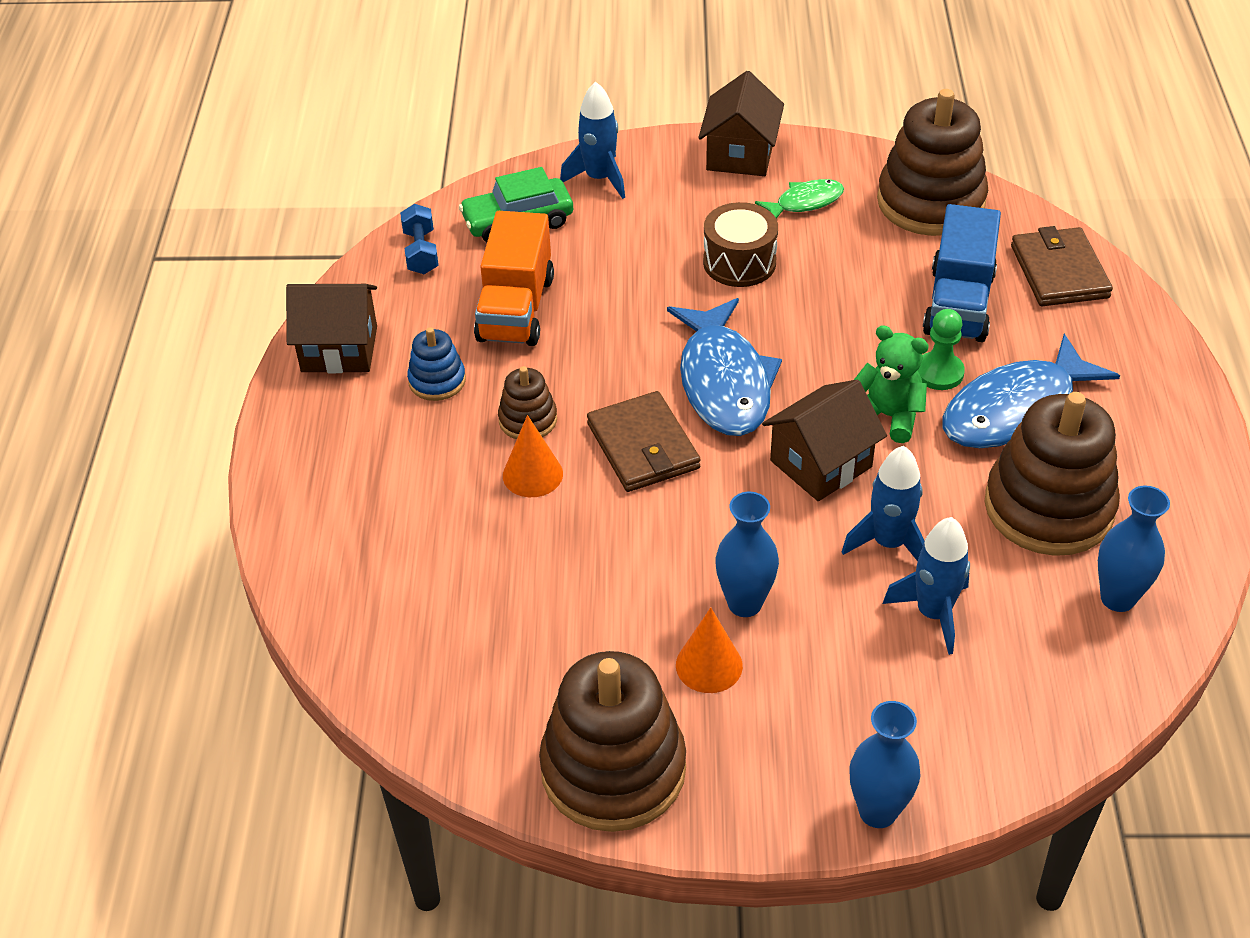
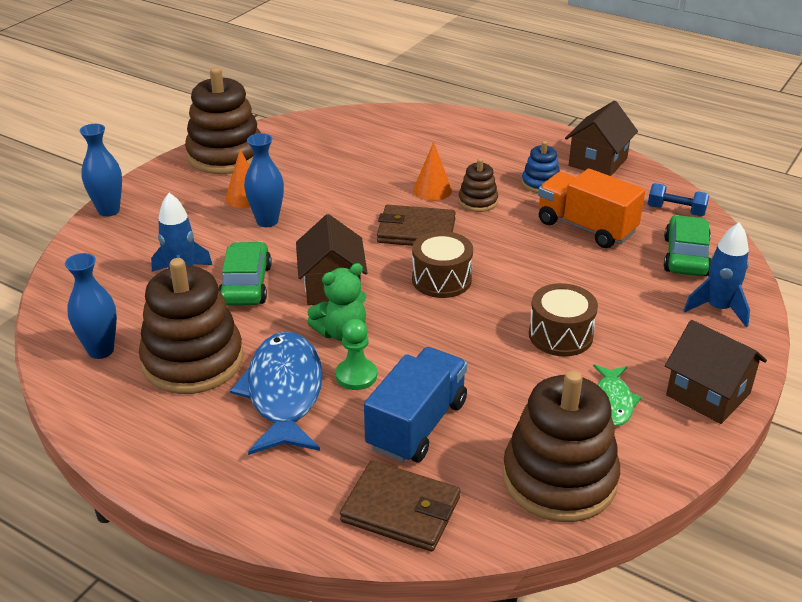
camera: 120 degrees right, 10 degrees down
blue fish [667,298,782,436] -> brown drum [412,231,473,298]
blue rocket [842,446,924,561] -> green car [218,242,272,305]
blue truck [923,204,1001,342] -> blue truck turned 75 degrees clockwise [364,347,467,463]

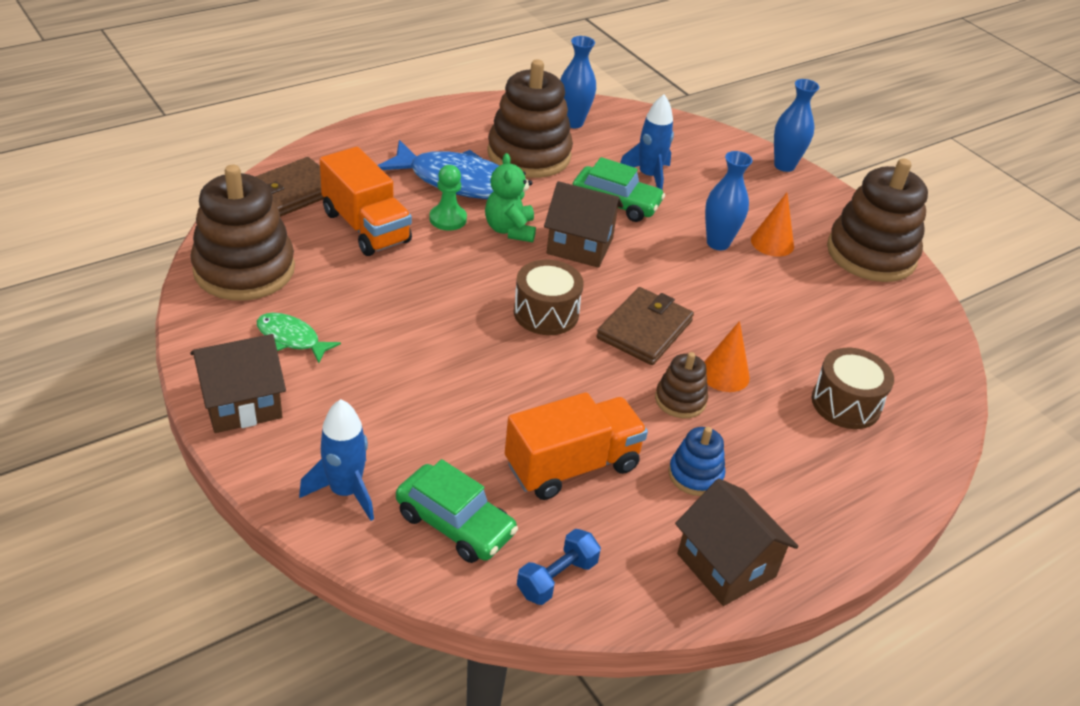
camera: 110 degrees right, 5 degrees up
blue truck [364,347,467,463] -> orange truck [319,147,412,256]
brown drum [529,283,598,356] -> brown drum moved to [812,348,894,429]

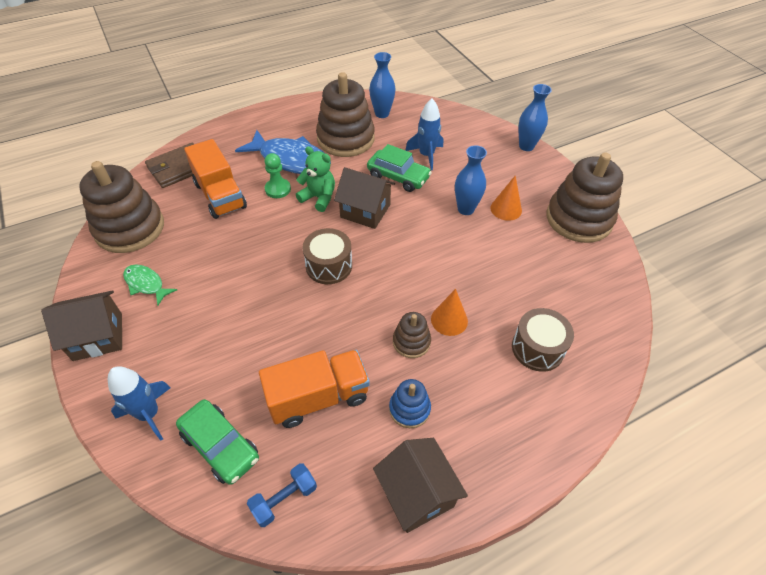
camera: 10 degrees right, 10 degrees up
green teddy bear [485,153,536,242] -> green teddy bear turned 120 degrees clockwise [296,146,335,212]
brown wallet [597,287,694,365] -> none

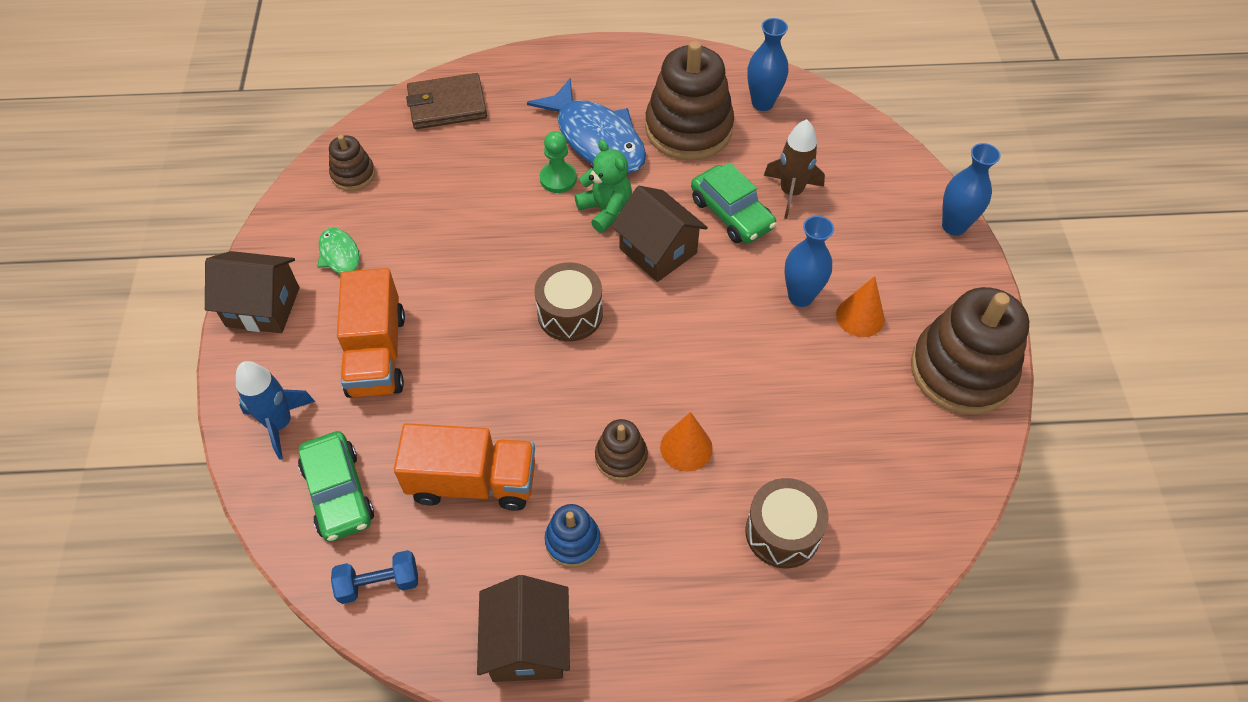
camera: 25 degrees right, 5 degrees up
brown stacking toy [79,161,164,253] -> brown stacking toy [329,135,375,191], size x0.48
orange truck [184,139,247,219] -> orange truck moved to [337,268,405,398]
blue rocket [405,99,443,170] -> brown rocket [764,119,825,219]

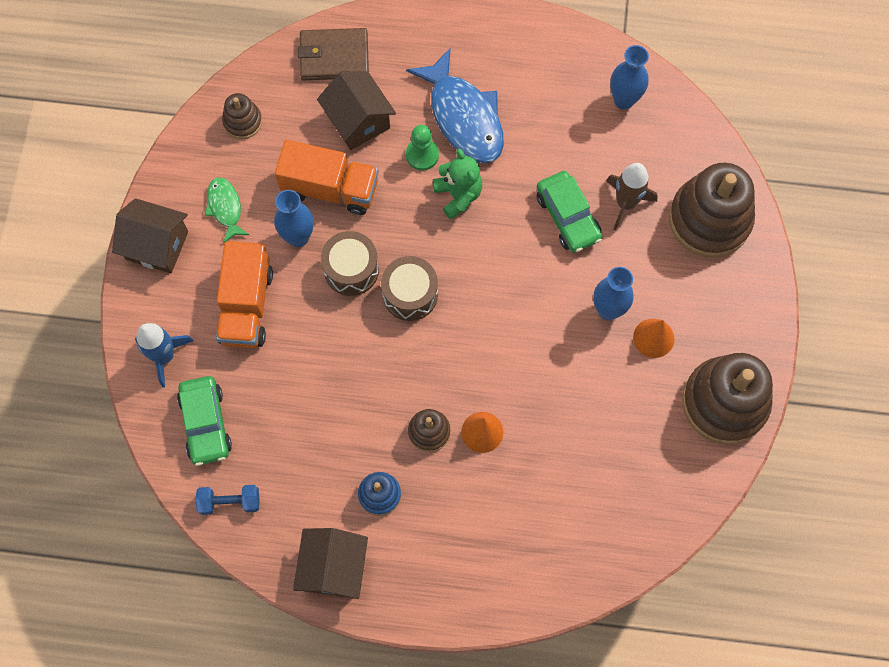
camera: 10 degrees right, 15 degrees up
orange truck [394,423,535,511] -> orange truck moved to [275,140,379,215]
brown house [611,186,708,282] -> brown house moved to [317,71,396,150]
brown stacking toy [645,41,734,161] -> brown stacking toy moved to [669,163,755,258]
brown drum [745,478,829,568] -> brown drum moved to [321,231,379,296]
blue vase [942,143,1001,236] -> blue vase moved to [274,190,314,247]

